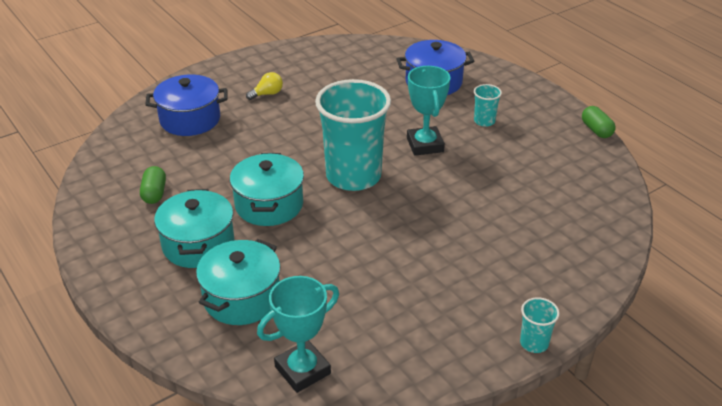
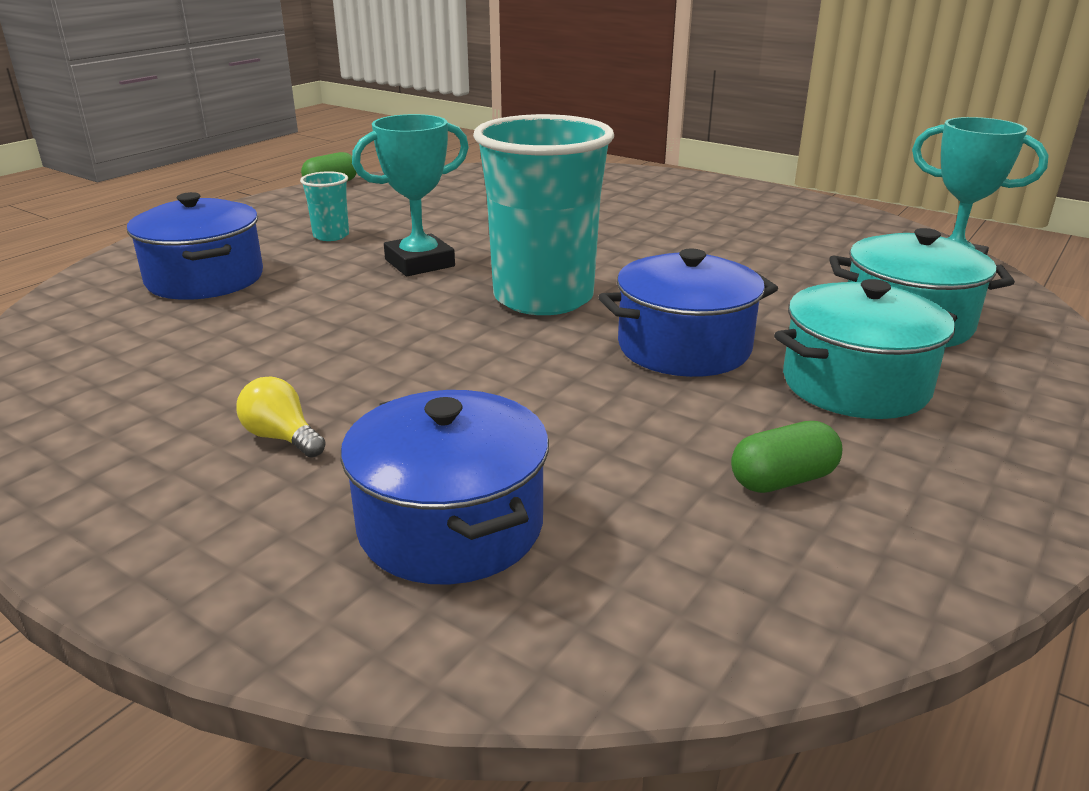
camera: 110 degrees left, 10 degrees down
turquoise pot [230,153,304,226] -> blue pot [598,248,778,377]
turquoise cup [520,297,560,353] -> none

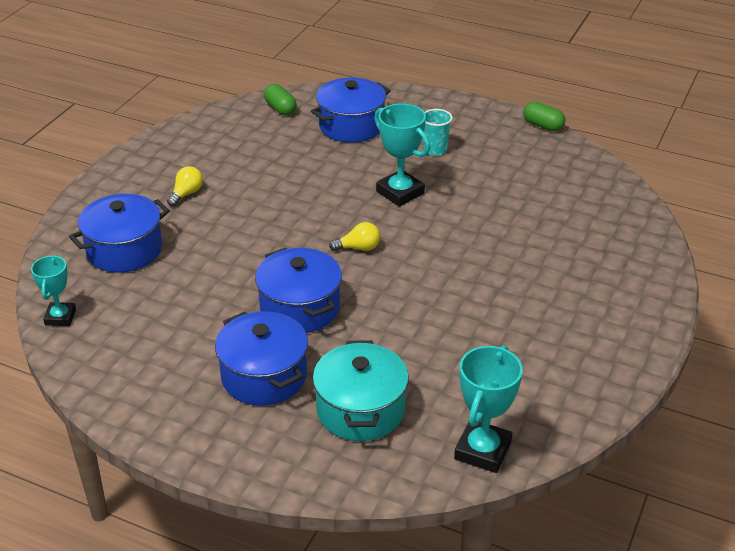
camera: 80 degrees right, 10 degrees up
turquoise cup [473,114,614,315] -> yellow light bulb [329,222,380,251]
green capsule [731,421,843,493] -> green capsule moved to [264,84,297,116]
turquoise pot [774,279,957,419] -> blue pot [215,311,308,406]
none -> turquoise trophy [31,255,76,326]

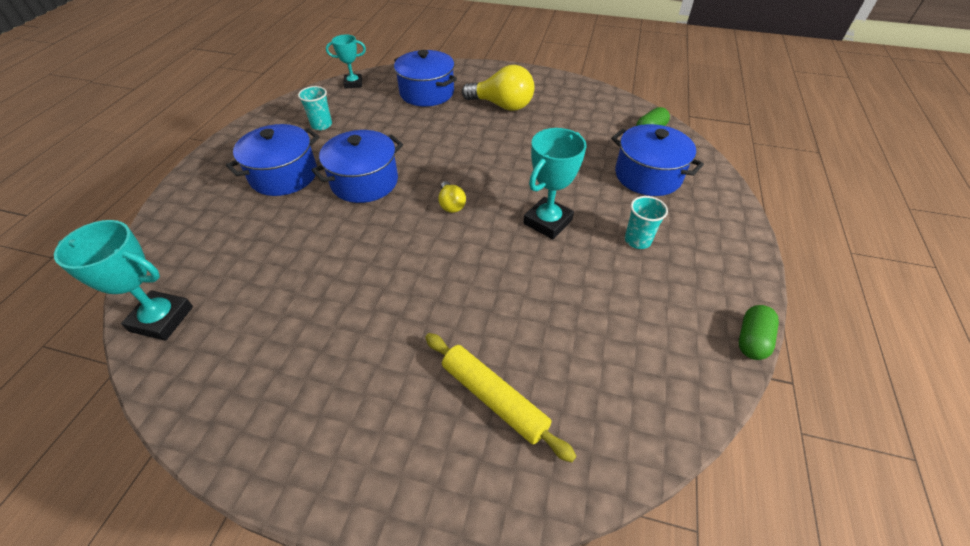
camera: 80 degrees right, 10 degrees up
yellow light bulb [167,166,203,207] -> yellow light bulb [462,65,535,111], size x1.93
turquoise pot [313,340,409,441] -> none
none -> turquoise cup [298,86,332,130]
none -> yellow rolling pin [425,333,576,463]

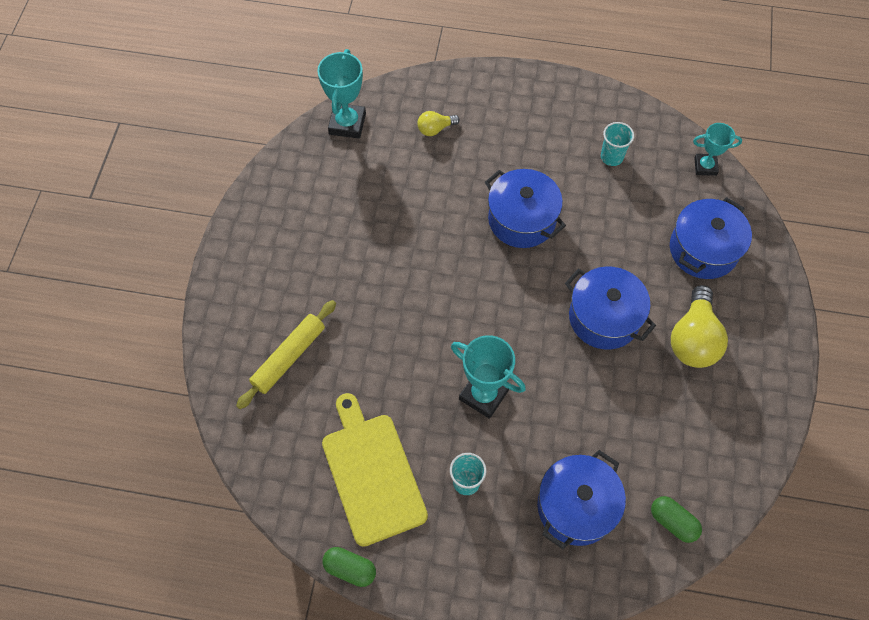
camera: 85 degrees right, 15 degrees up
blue pot [226,124,319,196] -> blue pot moved to [565,266,656,350]
turquoise trophy [326,34,366,89] -> turquoise trophy turned 75 degrees counterclockwise [693,123,742,176]
yellow light bulb [438,181,466,213] -> yellow light bulb moved to [417,111,460,136]
none -> yellow cutting board [322,393,428,547]

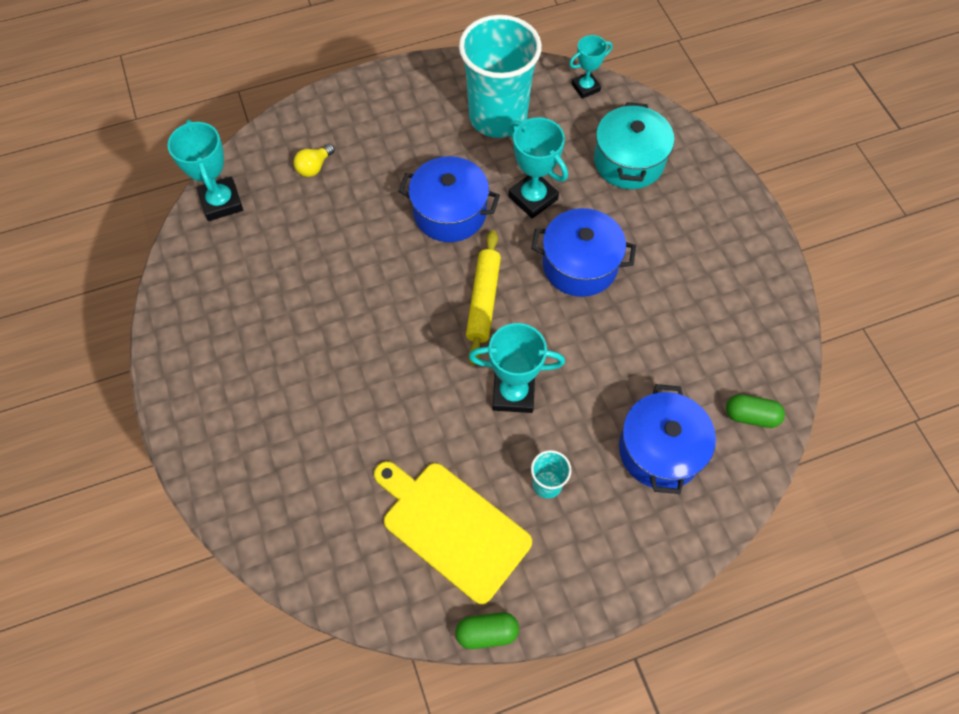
camera: 30 degrees left, 0 degrees up
yellow rolling pin [236,300,336,409] -> yellow rolling pin moved to [466,230,501,365]
turquoise cup [601,122,634,166] -> turquoise cup [459,15,542,138], size x2.39
blue pot [670,197,752,279] -> turquoise pot [594,102,674,189]
yellow light bulb [671,285,728,368] -> none
none -> turquoise trophy [508,117,568,219]

